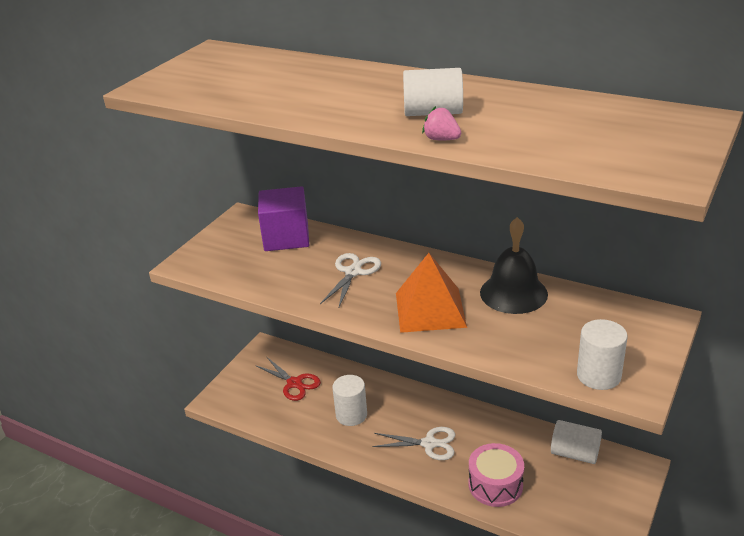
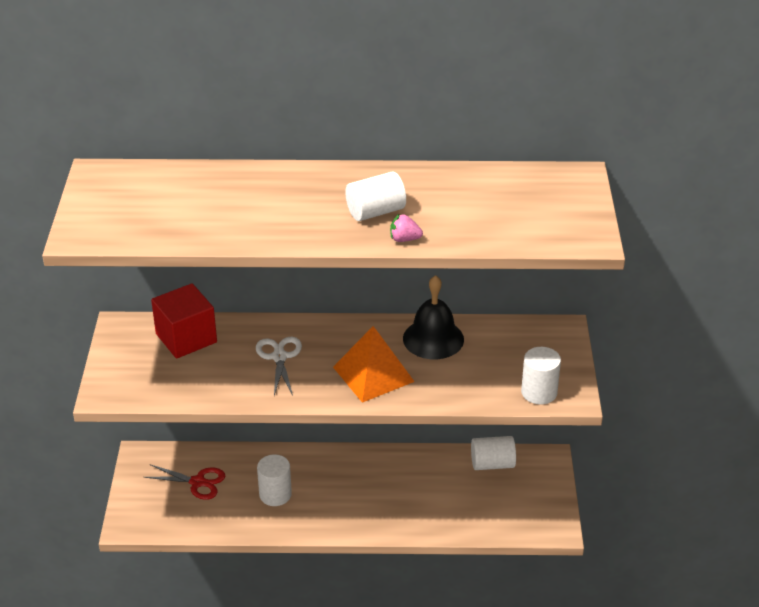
camera: 30 degrees left, 5 degrees up
purple cube [258,186,309,251] -> red cube [151,283,217,359]
white scissors [372,427,455,460] -> none
pink drum [469,443,524,507] -> none

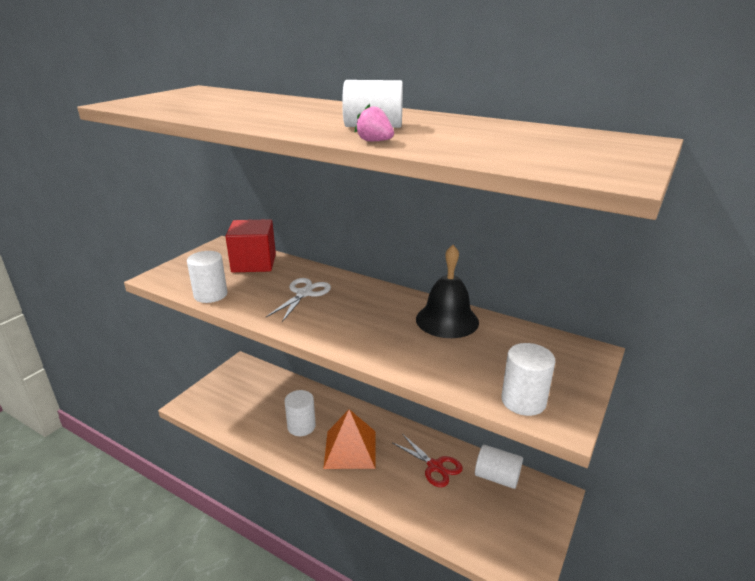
camera: 30 degrees right, 10 degrees down
red scissors [144,464,225,500] -> red scissors moved to [392,435,463,487]
orange pyramid [333,326,415,403] -> orange pyramid moved to [323,409,375,469]
none -> white cylinder [187,251,228,303]

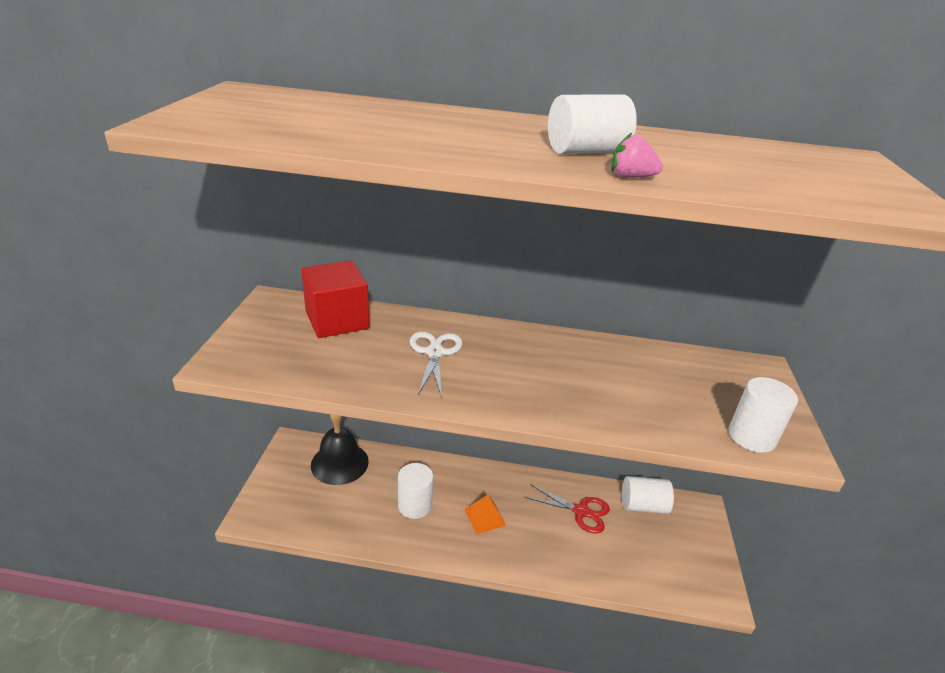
camera: 25 degrees left, 5 degrees up
white cylinder [187,251,228,303] -> none
orange pyramid [323,409,375,469] -> orange pyramid [464,495,506,534], size x0.55
black bell [416,245,479,338] -> black bell moved to [311,414,369,485]

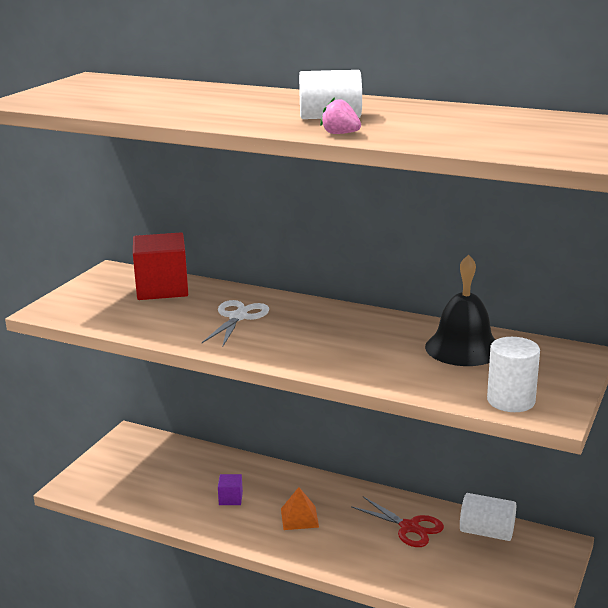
camera: 20 degrees right, 10 degrees down
black bell [311,414,369,485] -> black bell moved to [425,254,495,366]
white cylinder [398,463,433,519] -> purple cube [218,474,243,505]

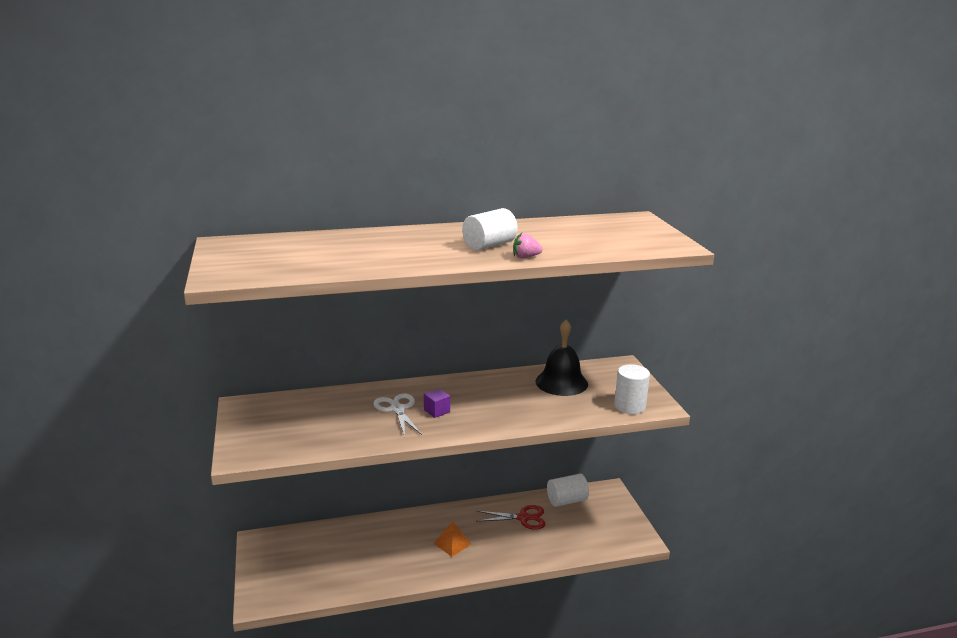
camera: 40 degrees left, 0 degrees up
red cube [133,232,188,300] -> none
purple cube [218,474,243,505] -> purple cube moved to [424,388,450,418]

